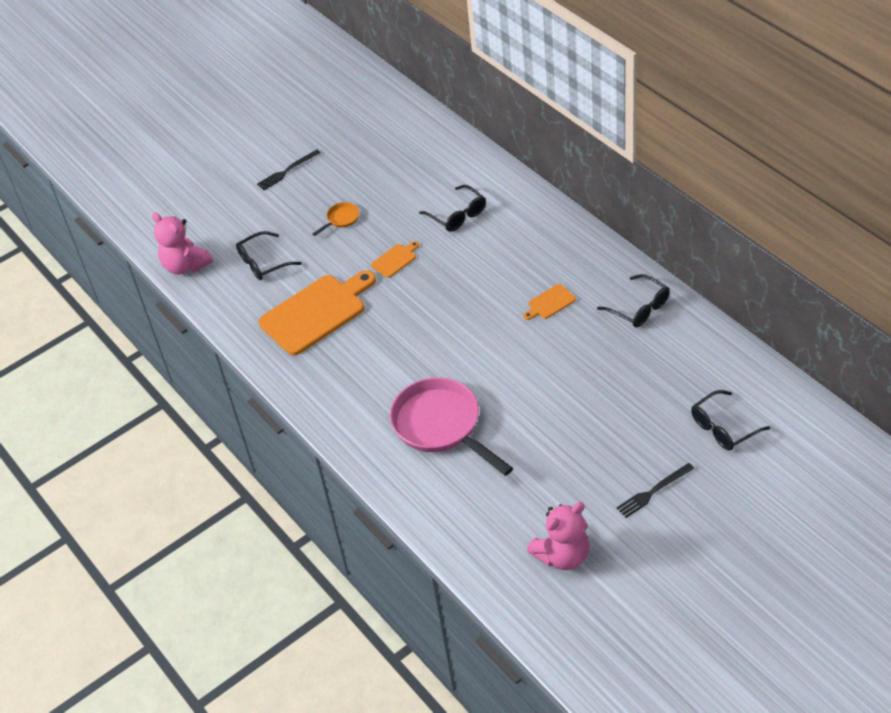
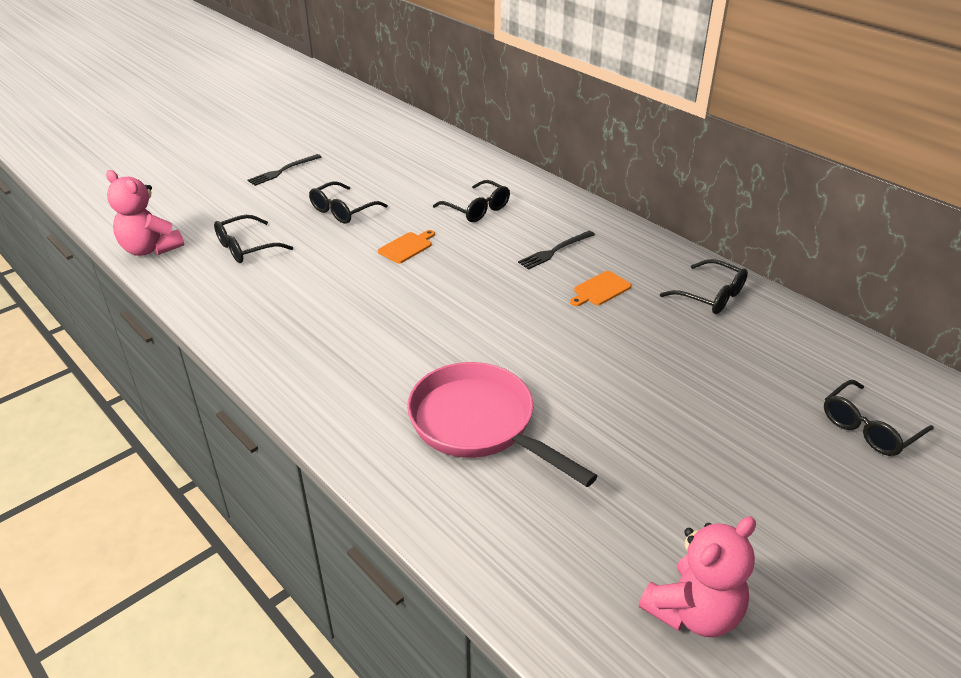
camera: 10 degrees left, 10 degrees down
orange cutting board [259,270,376,355] -> none
orange pan [312,202,359,236] -> black glasses [309,181,388,224]
black fork [616,463,694,518] -> black fork moved to [518,231,595,270]

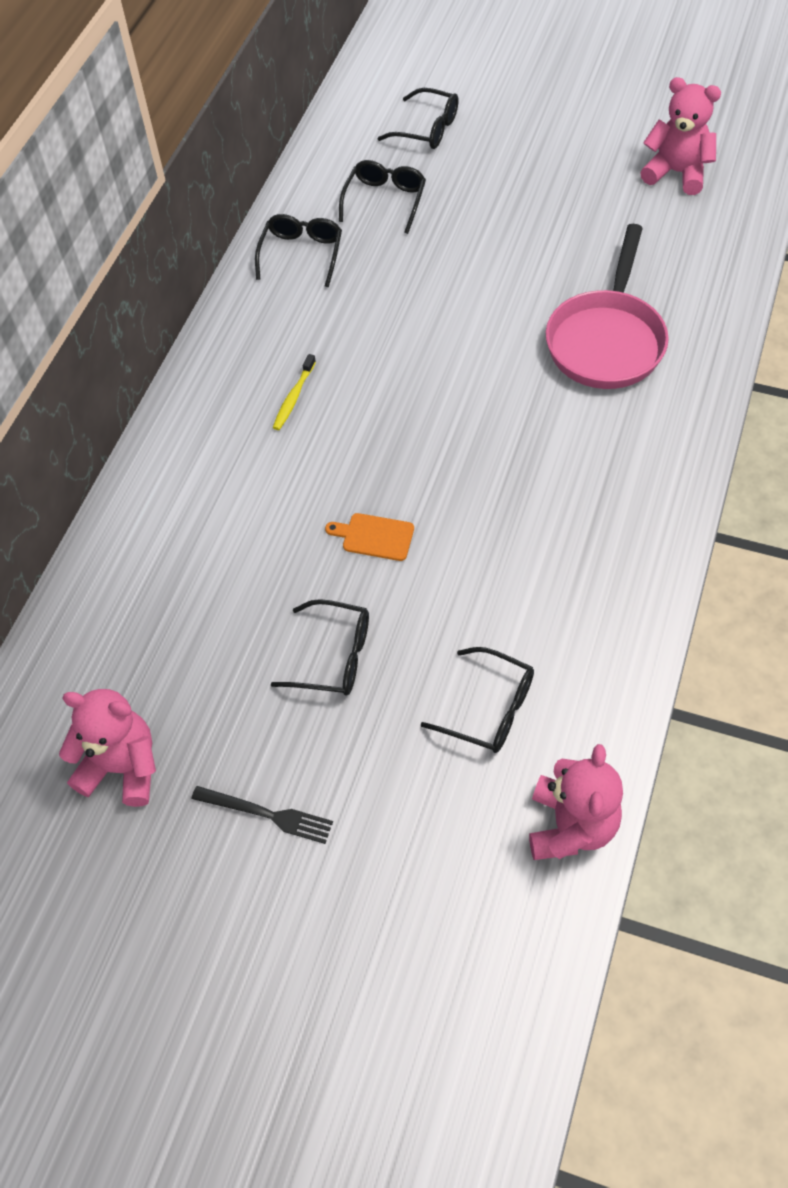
camera: 115 degrees left, 20 degrees up
black glasses [433,180,510,222] -> black glasses moved to [339,160,426,234]
black fork [518,231,595,270] -> yellow toothbrush [273,354,316,430]
orange cutting board [570,271,631,306] -> none
none -> pink teddy bear [59,689,156,807]

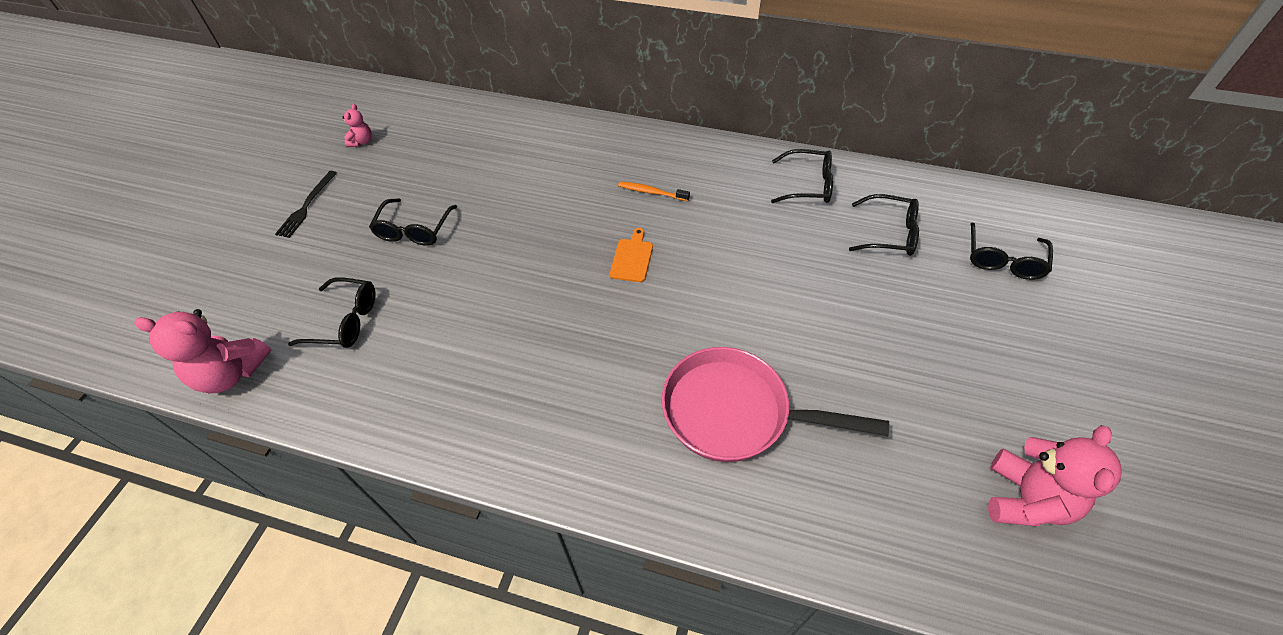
camera: 85 degrees right, 5 degrees down
pink teddy bear [59,689,156,807] -> pink teddy bear [342,104,372,147], size x0.50
yellow toothbrush [273,354,316,430] -> orange toothbrush [618,181,690,201]
orange cutting board [325,513,414,561] -> orange cutting board moved to [610,228,653,282]
black glasses [421,647,534,753] -> black glasses turned 105 degrees counterclockwise [288,277,376,348]

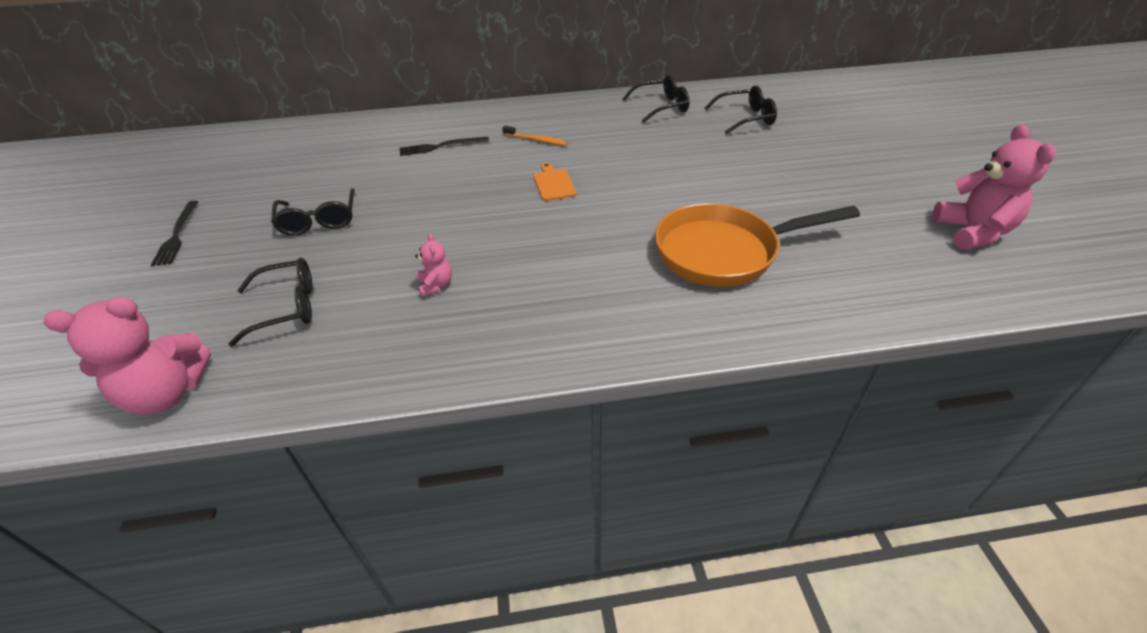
camera: 25 degrees left, 10 degrees down
pink teddy bear [342,104,372,147] -> pink teddy bear moved to [415,233,452,297]
orange toothbrush [618,181,690,201] -> orange toothbrush turned 150 degrees counterclockwise [502,126,568,146]
pink pan [662,347,889,462] -> orange pan [655,203,860,287]
black glasses [970,222,1053,280] -> none
none -> black fork [400,137,489,156]

